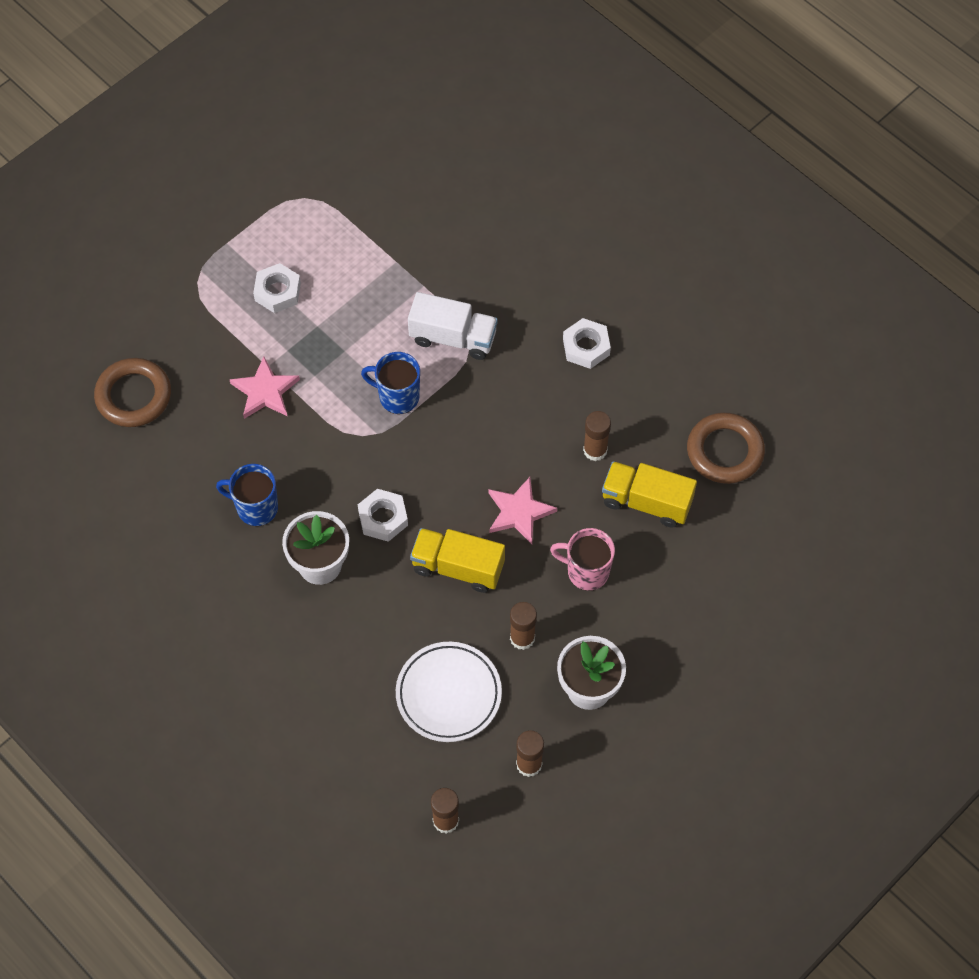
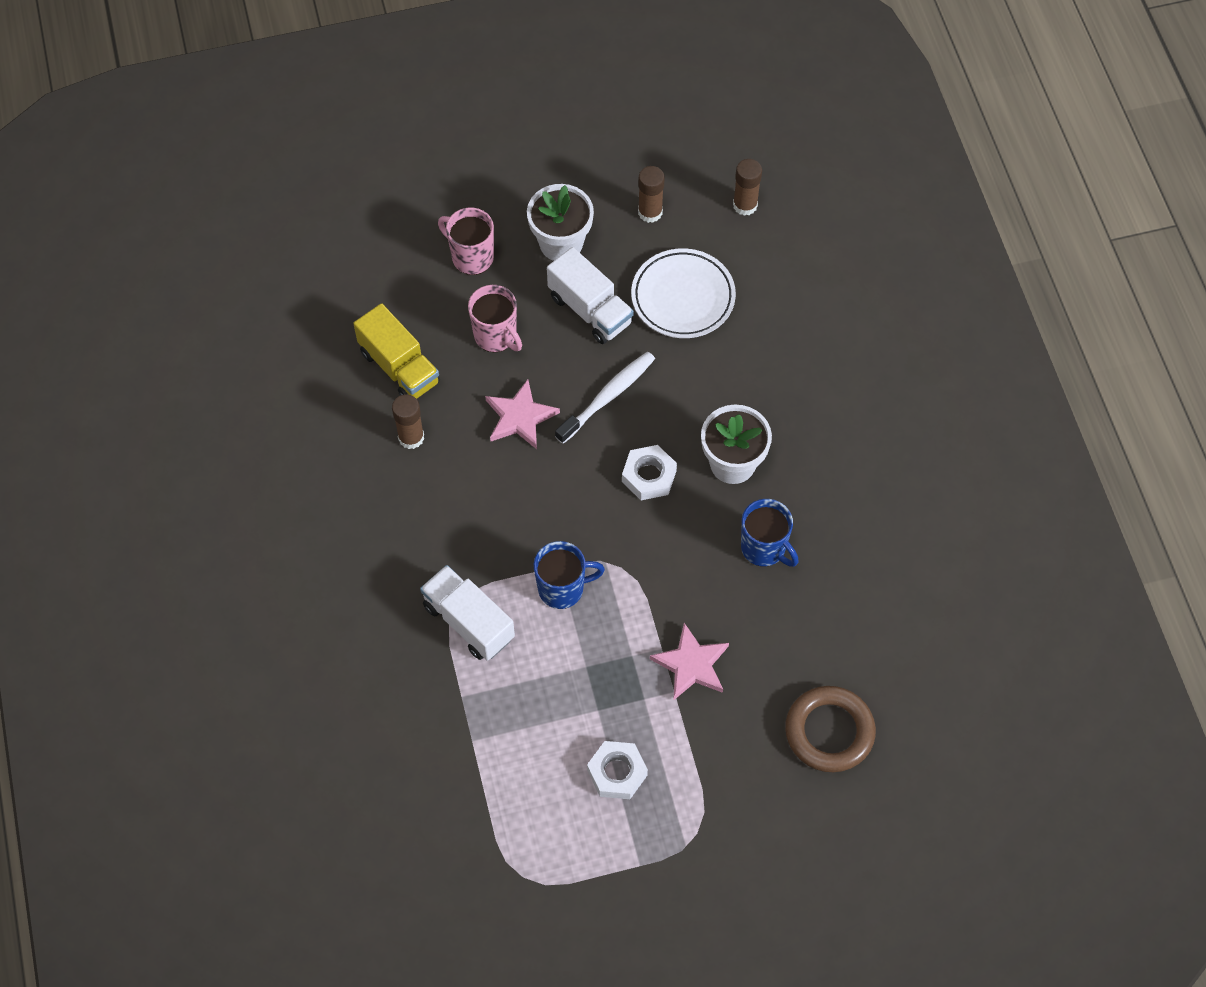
camera: 150 degrees left, 0 degrees up
blue mug [361,352,420,414] -> blue mug turned 60 degrees counterclockwise [534,541,605,609]
yellow truck [410,528,505,593] -> white toothbrush [555,352,655,444]
brown glue stick [510,602,537,650] -> white truck [547,247,634,344]
white nut [563,318,611,369] -> none
brown ring [687,413,765,484] -> none
none -> pink mug [438,207,494,275]

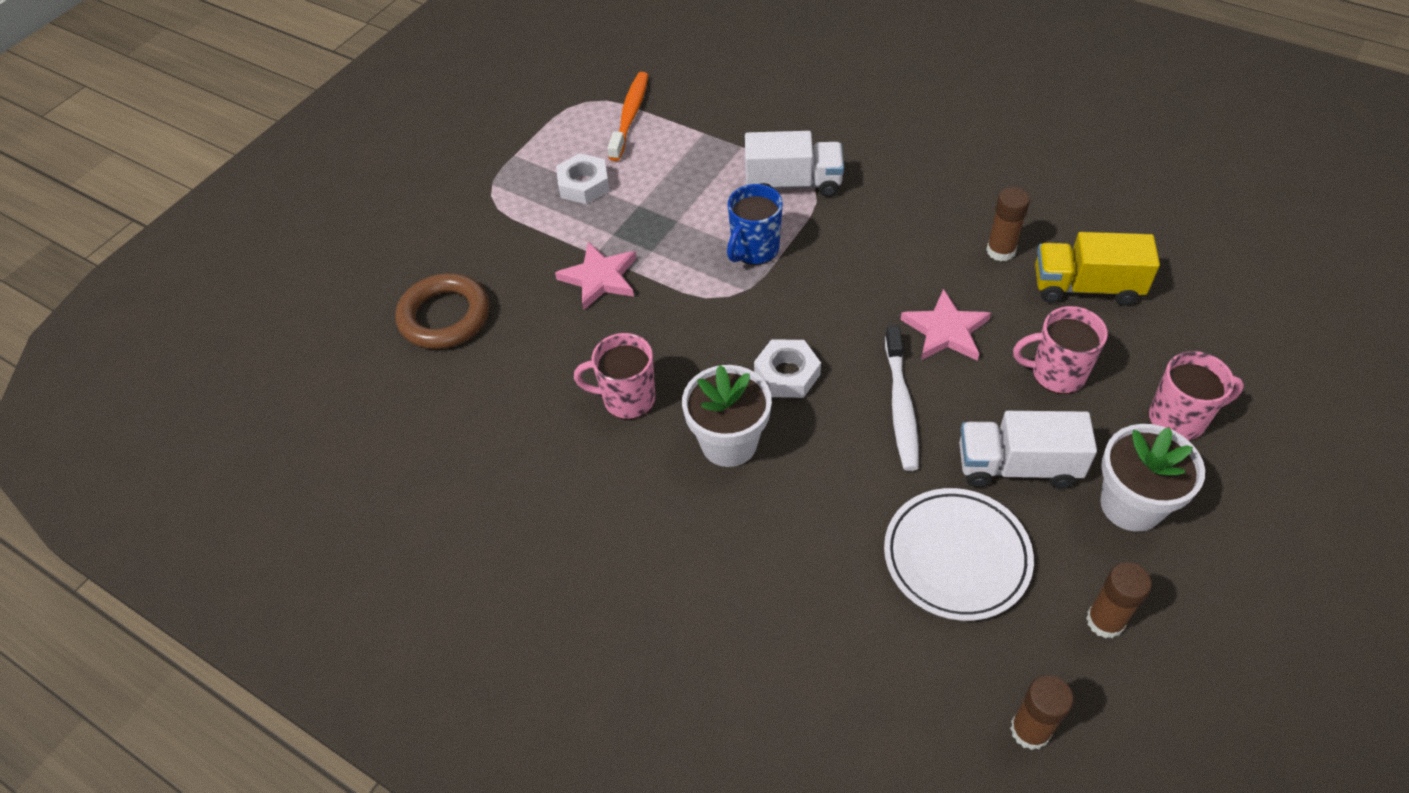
camera: 140 degrees right, 10 degrees down
blue mug [741,499,799,567] -> pink mug [574,333,656,420]
none -> orange toothbrush [608,72,648,161]

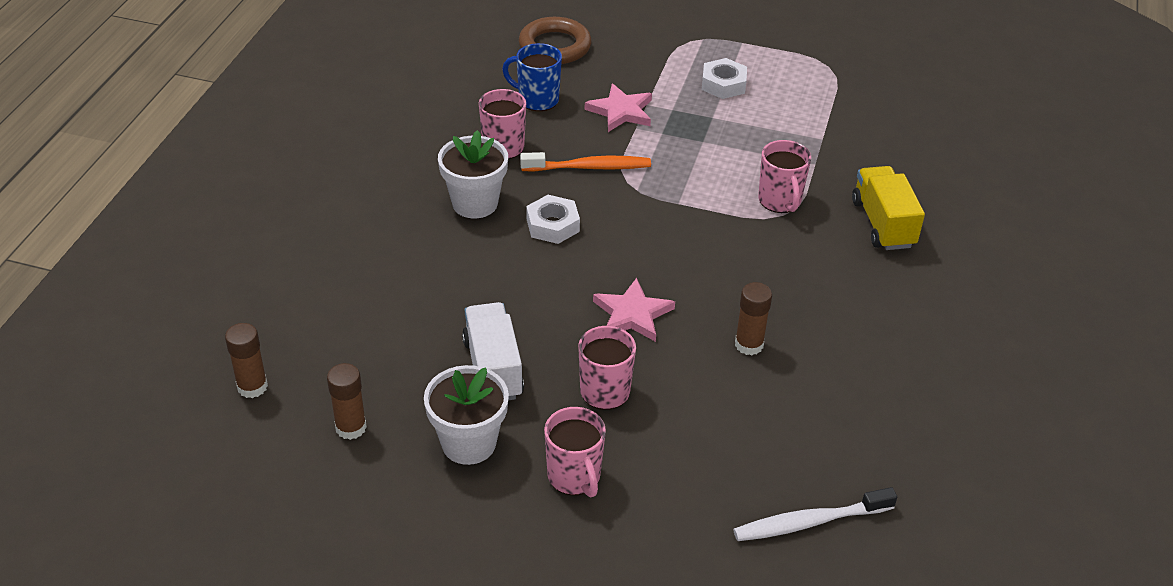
camera: 70 degrees right, 10 degrees down
orange toothbrush [608,72,648,161] -> orange toothbrush moved to [520,152,651,172]
blue mug [727,184,783,265] -> blue mug moved to [502,43,562,111]
white truck [745,131,844,197] -> pink mug [758,140,811,213]
white plate [884,488,1034,621] -> none
white toothbrush [885,326,919,471] -> white toothbrush moved to [733,487,897,541]
yellow truck [1035,232,1160,306] -> yellow truck moved to [852,166,925,250]

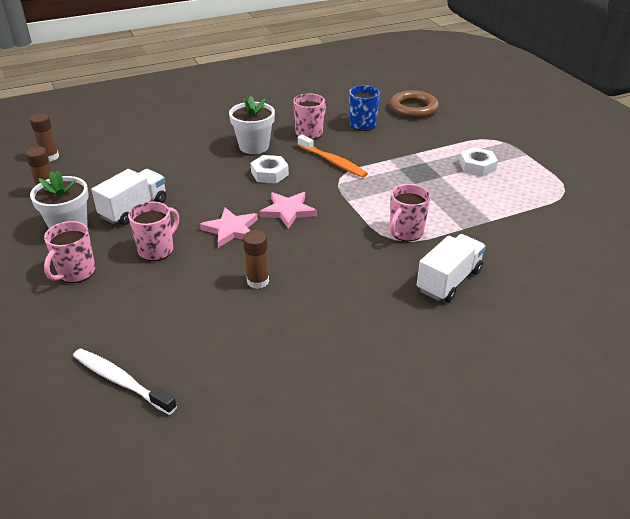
camera: 50 degrees right, 5 degrees down
pink star [585,84,652,132] -> pink star moved to [259,192,317,229]
yellow truck [852,166,925,250] -> white truck [417,234,486,302]

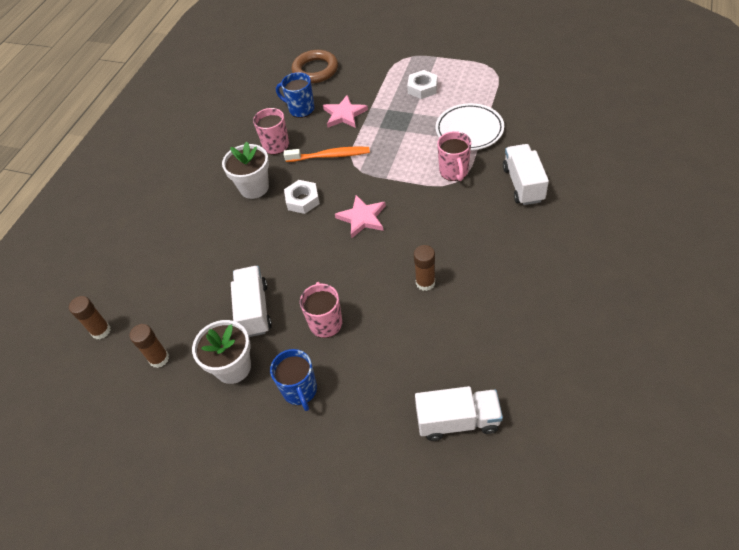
camera: 40 degrees left, 15 degrees up
pink mug [44,221,96,283] -> blue mug [270,349,317,411]
white toothbrush [73,348,177,415] -> white truck [415,386,503,441]
pink star [200,208,258,248] -> pink star moved to [323,95,368,128]
none -> white plate [436,103,504,150]

